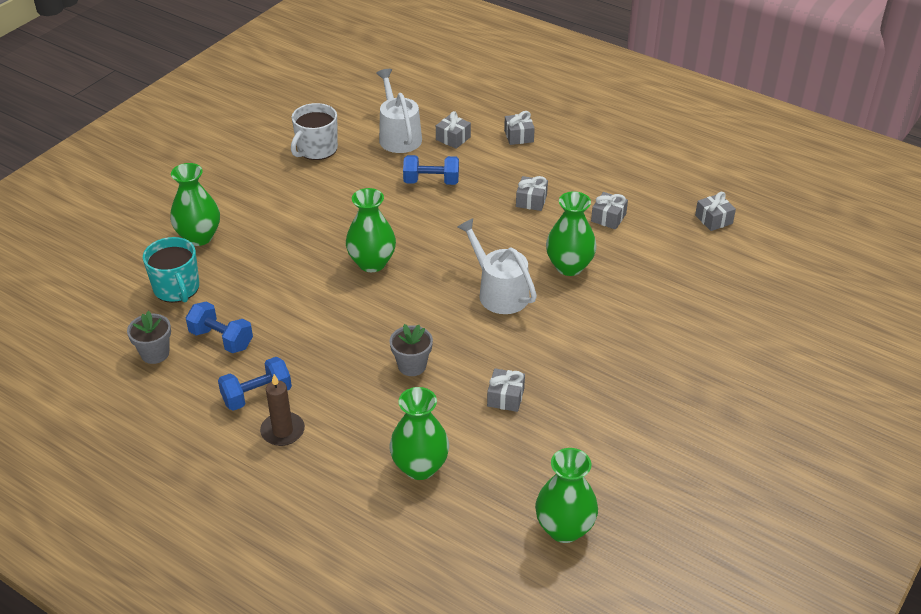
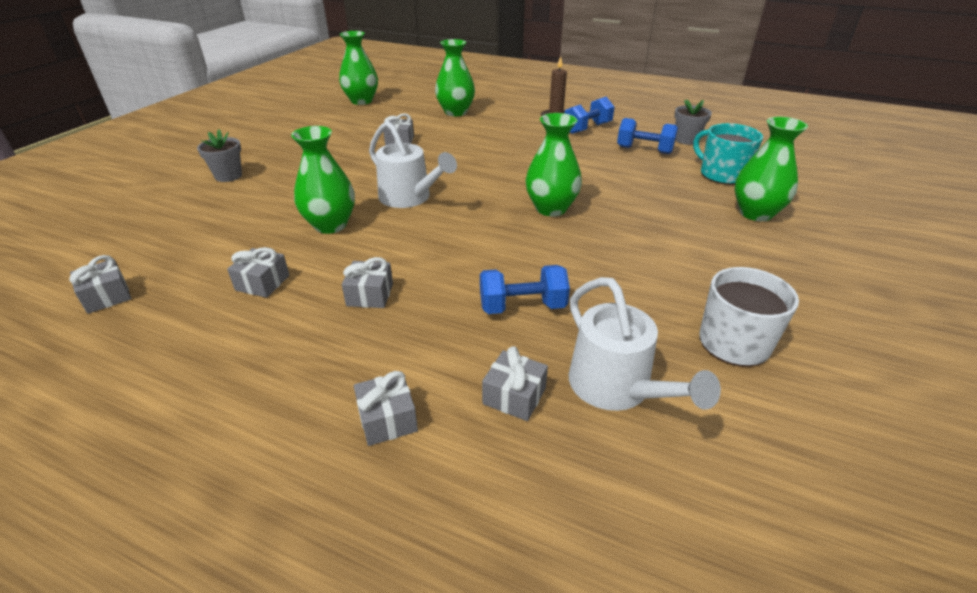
camera: 170 degrees right, 5 degrees down
grey flower pot [389,324,433,376] -> grey flower pot moved to [197,129,242,182]

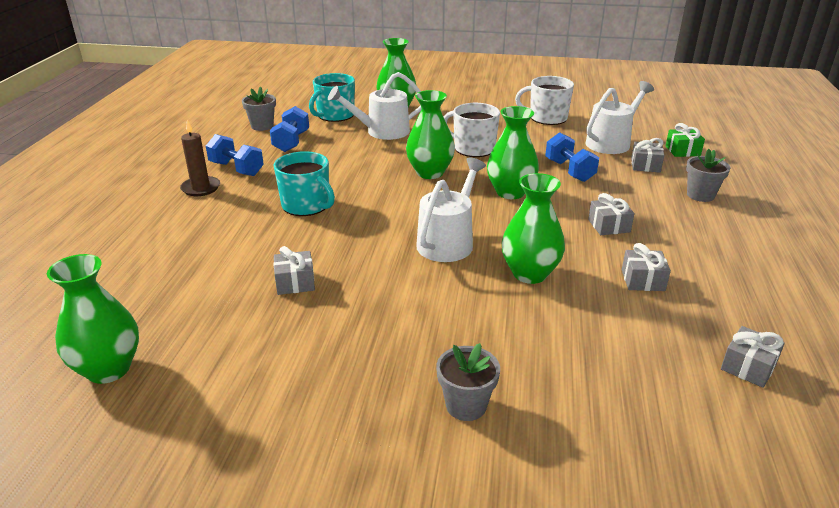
camera: 105 degrees left, 5 degrees down
grey gift [354,371,418,446] -> grey flower pot [686,149,730,202]
green vase [435,39,475,116] -> green vase moved to [487,106,539,199]
none -> turquoise mug [273,151,335,216]
none -> white watering can [328,72,421,140]
none -> white mug [444,103,500,157]
none -> green gift [666,123,705,157]

